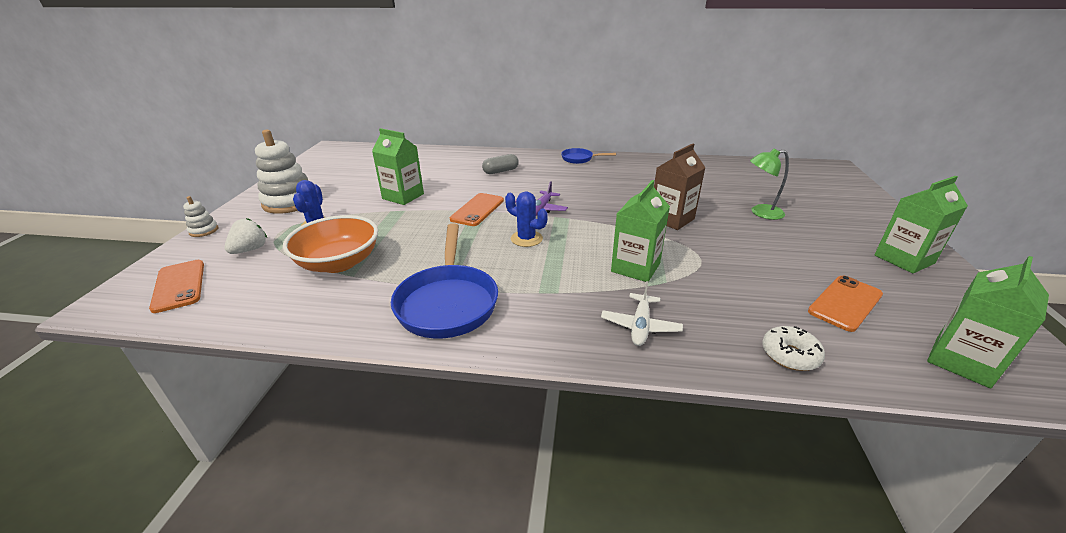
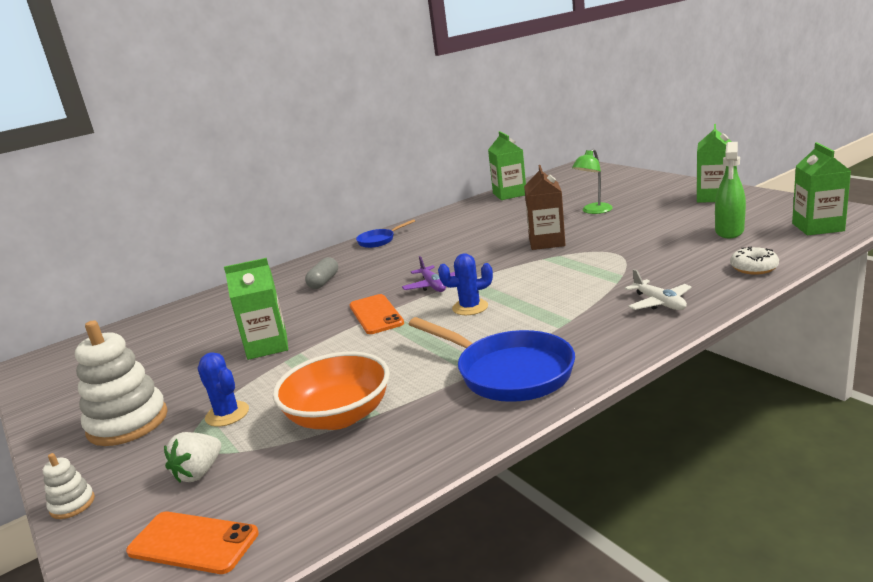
camera: 40 degrees left, 10 degrees down
white strawberry [225,218,267,254] -> white strawberry turned 135 degrees counterclockwise [164,432,221,483]
green carton [611,180,670,282] -> green carton moved to [488,131,526,200]
orange phone [808,275,883,332] -> green spray bottle [715,142,746,238]

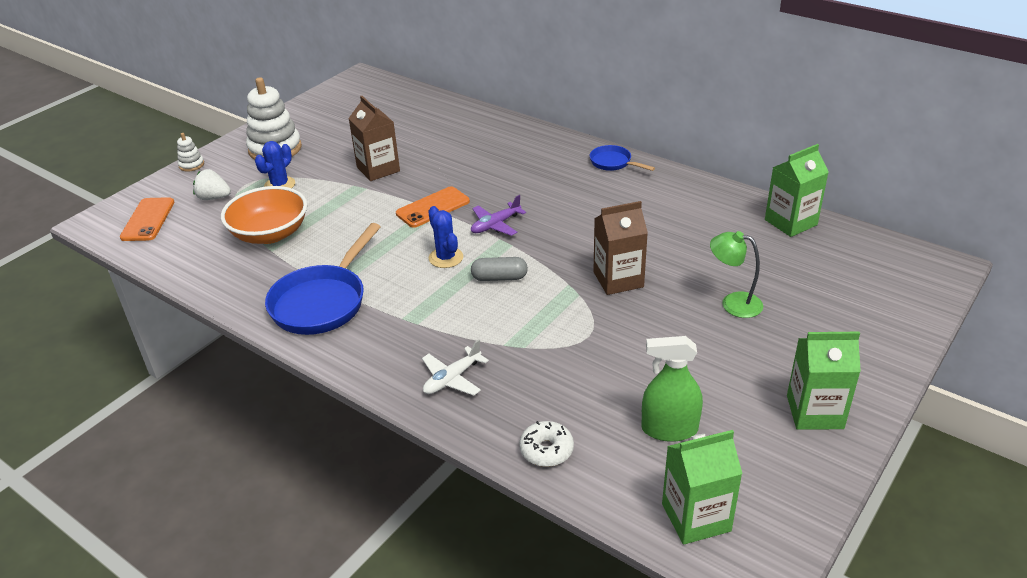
camera: 70 degrees right, 15 degrees up
green carton [224,258,288,360] -> brown carton [348,96,400,181]
grey capsule [305,257,338,289] -> grey capsule moved to [471,257,528,281]

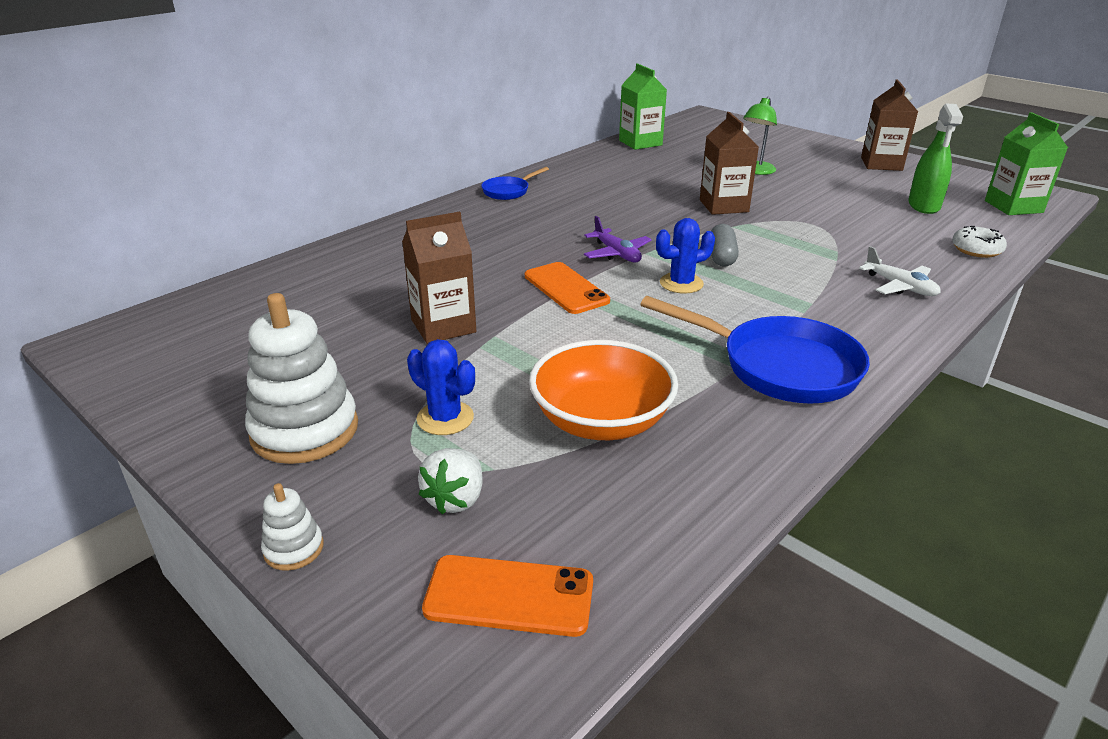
camera: 85 degrees left, 5 degrees down
green carton [787,332,861,430] -> brown carton [861,79,918,171]

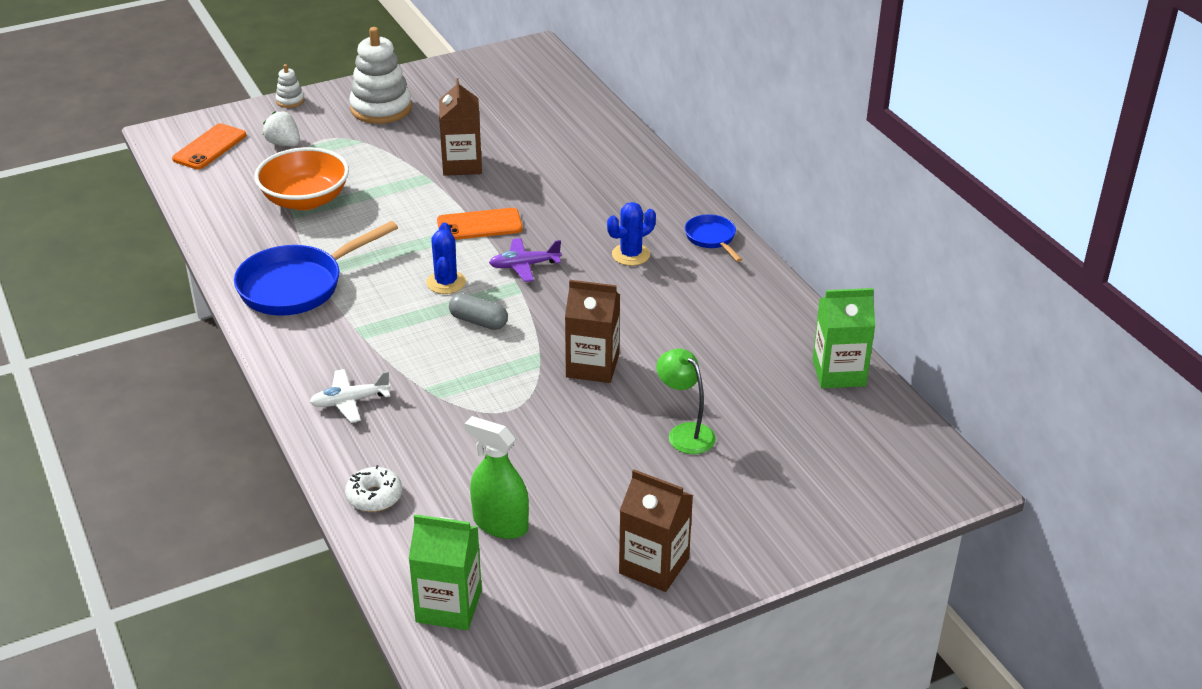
camera: 110 degrees right, 5 degrees up
blue cactus [407,339,475,435] -> blue cactus moved to [607,202,656,266]

